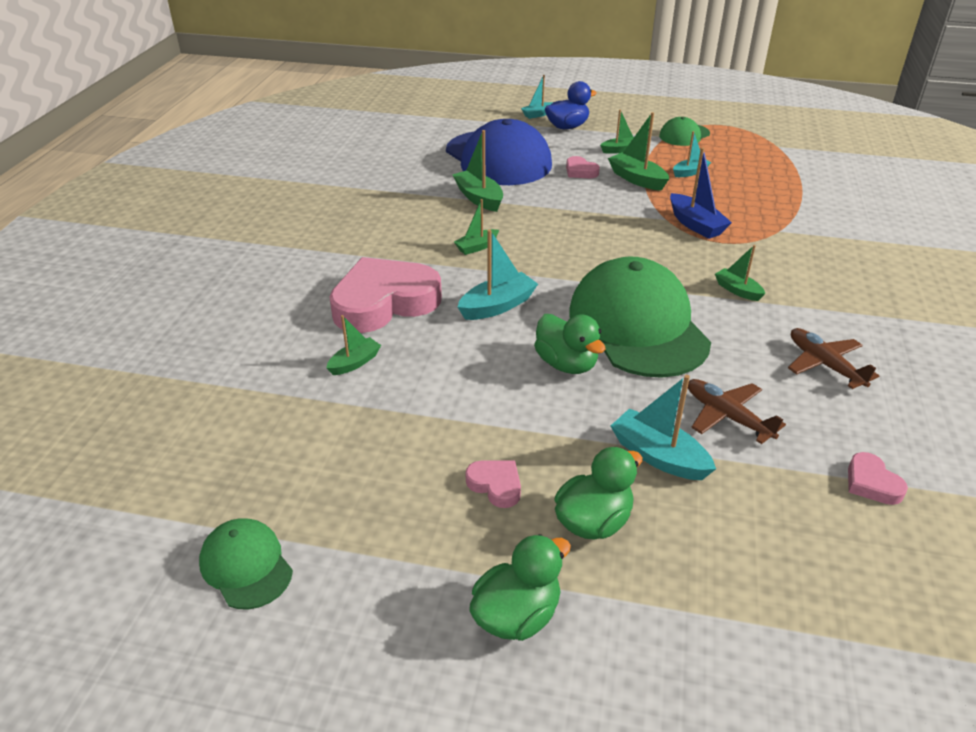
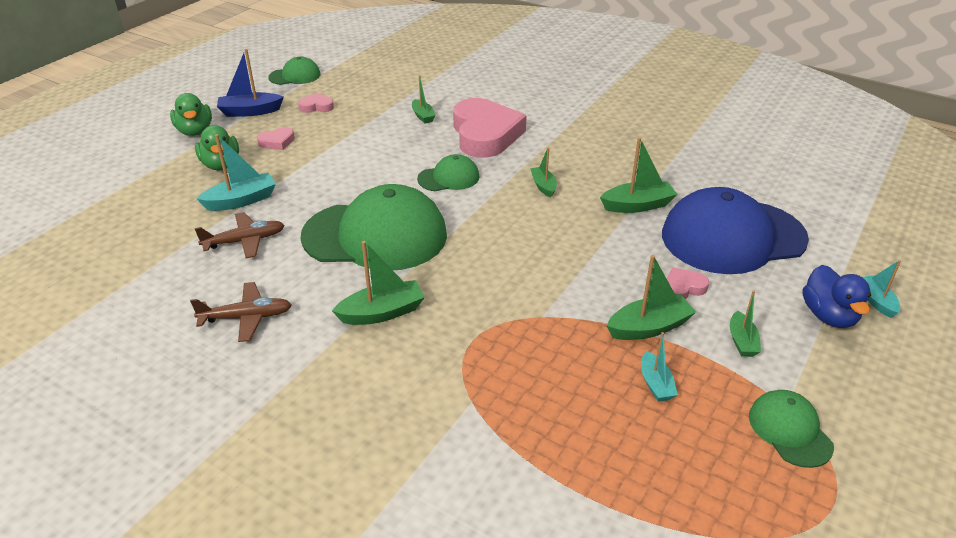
camera: 110 degrees right, 0 degrees up
turquoise boat [458,229,538,320] -> green cap [417,154,479,191]
green duck [534,314,606,374] -> none
blue boat [670,147,732,239] -> blue boat moved to [217,49,284,117]
green boat [715,245,765,301] -> green boat [332,241,425,325], size x1.59
pink heart [848,452,908,505] -> pink heart moved to [298,93,334,113]

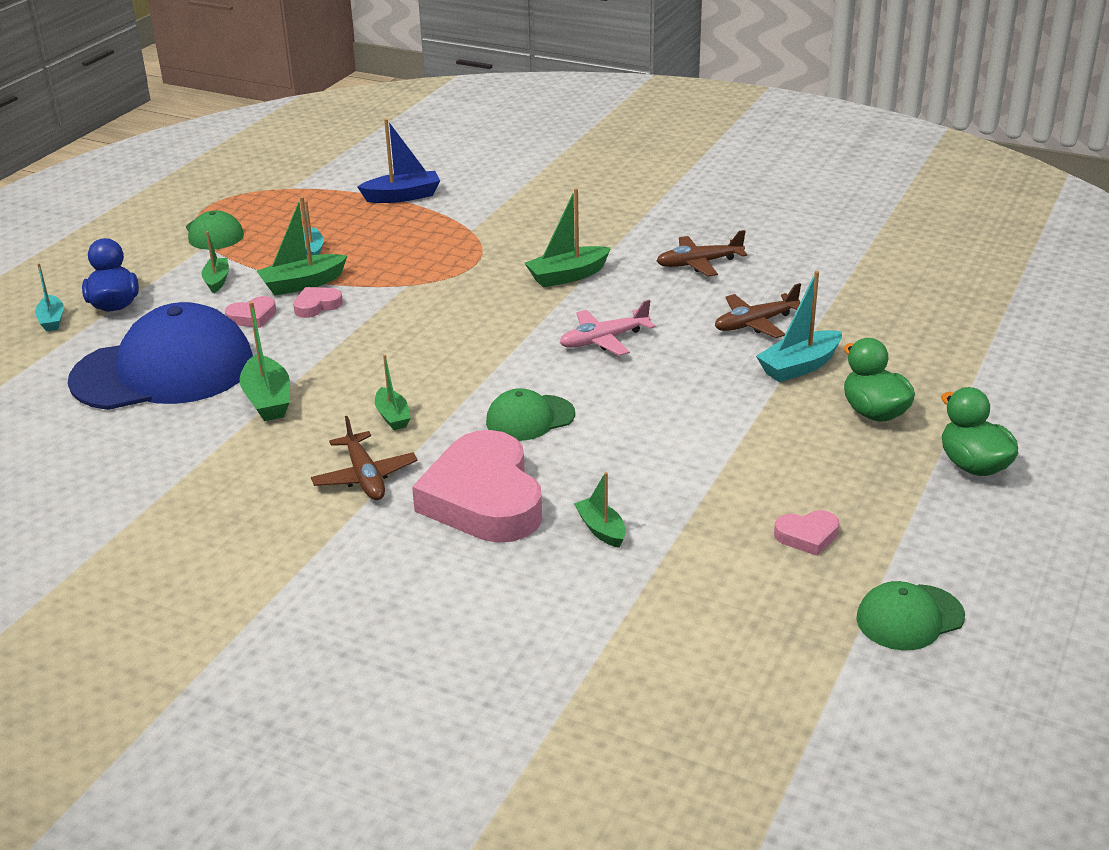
camera: 175 degrees right, 5 degrees down
blue boat [217,49,284,117] -> blue boat moved to [358,119,440,203]
pink heart [257,127,295,150] -> pink heart moved to [293,287,343,318]
green cap [301,184,447,270] -> pink plane [560,300,655,356]
green boat [600,137,677,213] -> green boat turned 90 degrees counterclockwise [240,301,290,421]
none -> brown plane [311,416,418,500]

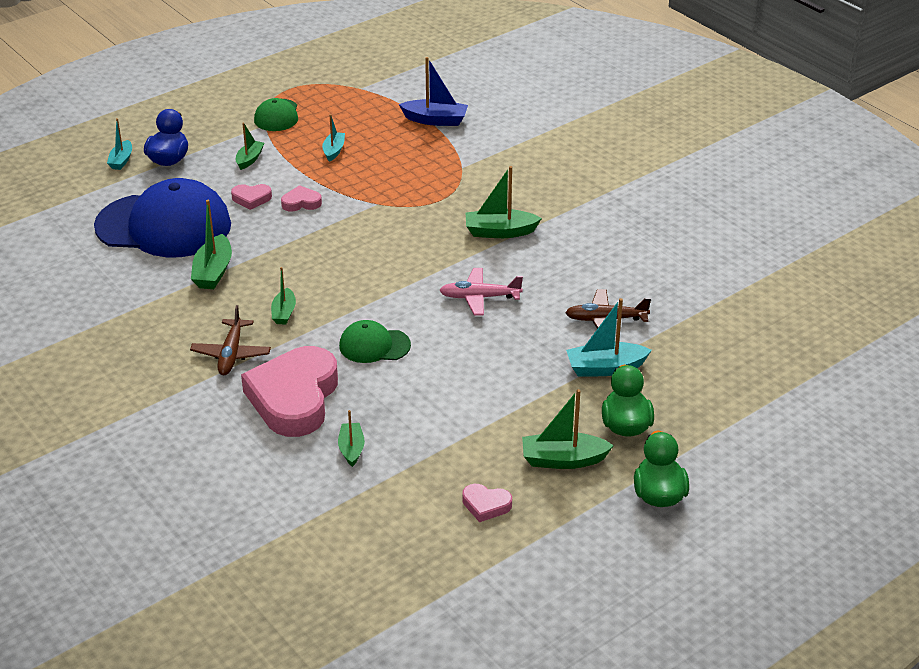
camera: 25 degrees right, 5 degrees up
green boat [257,196,347,295] -> green boat moved to [522,389,614,469]
brown plane [656,230,747,277] -> none
green cap [856,581,965,650] -> none

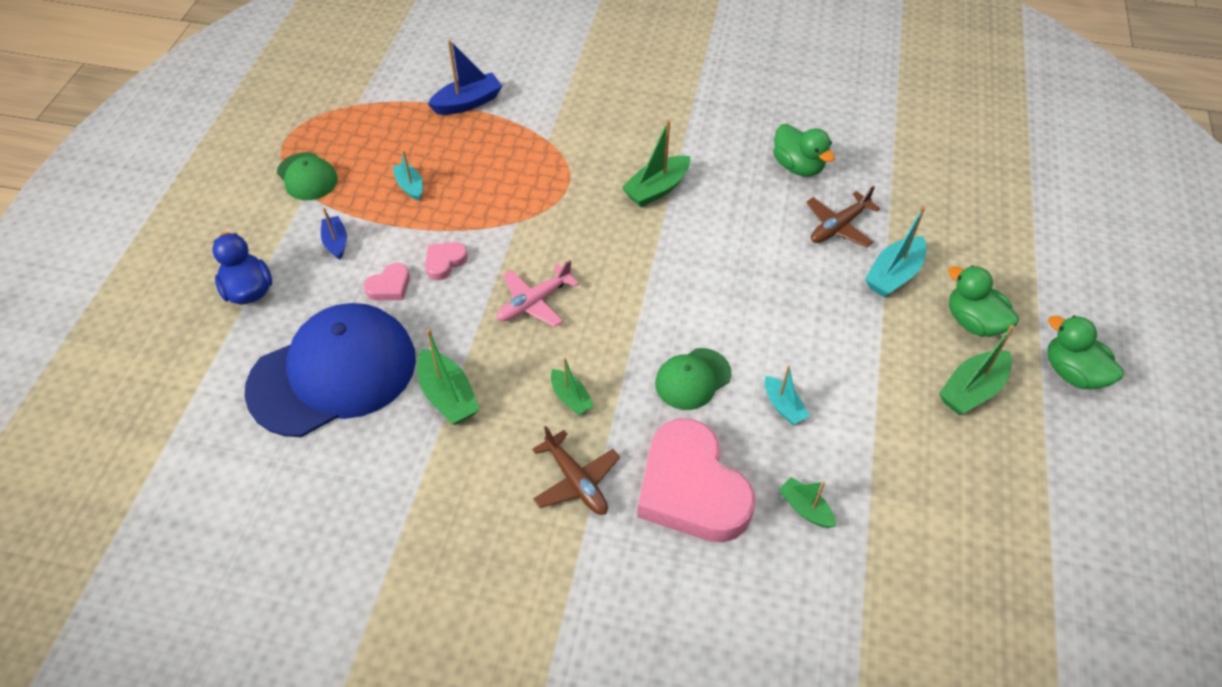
camera: 40 degrees left, 15 degrees up
turquoise boat [107,118,132,170] -> turquoise boat moved to [764,365,810,425]
green boat [236,123,264,170] -> blue boat [321,208,347,259]
pink plane [439,268,523,316] -> pink plane moved to [497,260,579,327]
pink heart [462,484,512,522] -> none
none -> green duck [773,124,835,176]

